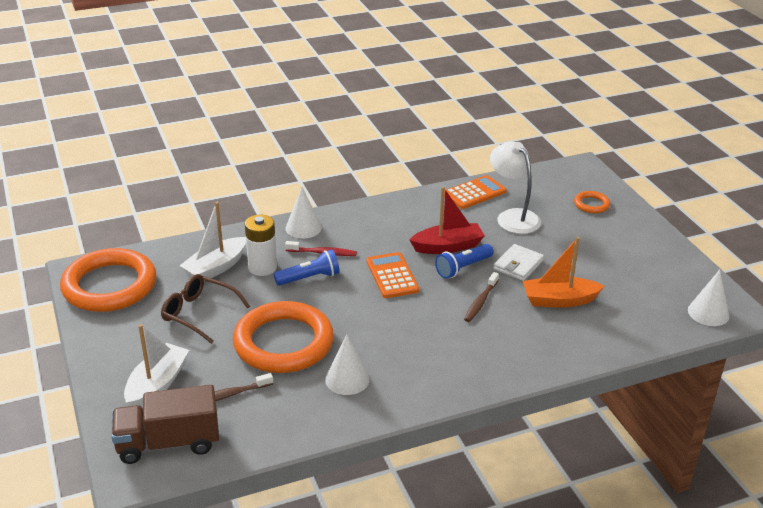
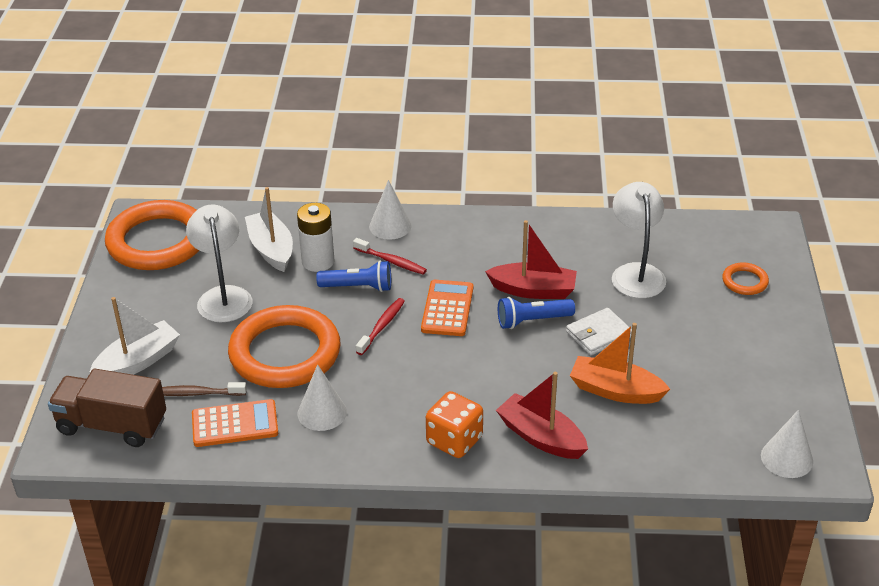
camera: 25 degrees right, 5 degrees up
brown glasses [161,274,250,344] -> white lamp [186,204,252,322]
white boat [179,202,246,281] -> white boat turned 90 degrees clockwise [245,187,293,272]
orange calculator [444,175,507,209] -> orange calculator moved to [192,399,278,447]
brown toothbrush [464,272,499,322] -> none
none -> red toothbrush [356,298,405,355]
none -> orange dice [426,391,483,458]
none -> red boat [496,372,588,459]

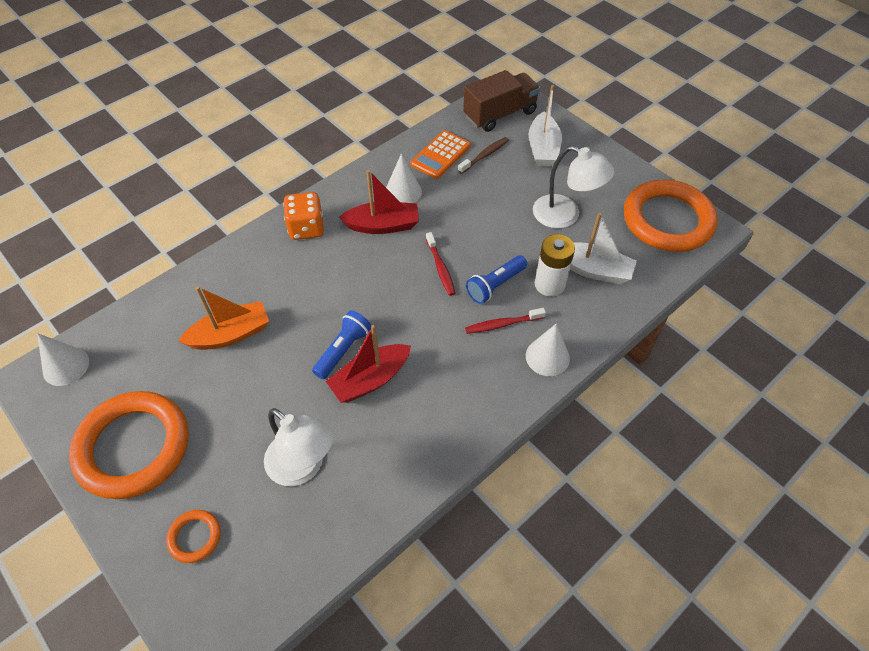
camera: 135 degrees right, 15 degrees up
orange ring [228,305,341,388] -> orange ring moved to [69,391,189,499]
orange calculator [421,280,473,336] -> none
red boat [496,372,588,459] -> red boat moved to [339,170,419,234]
white wallet [566,308,632,355] -> none

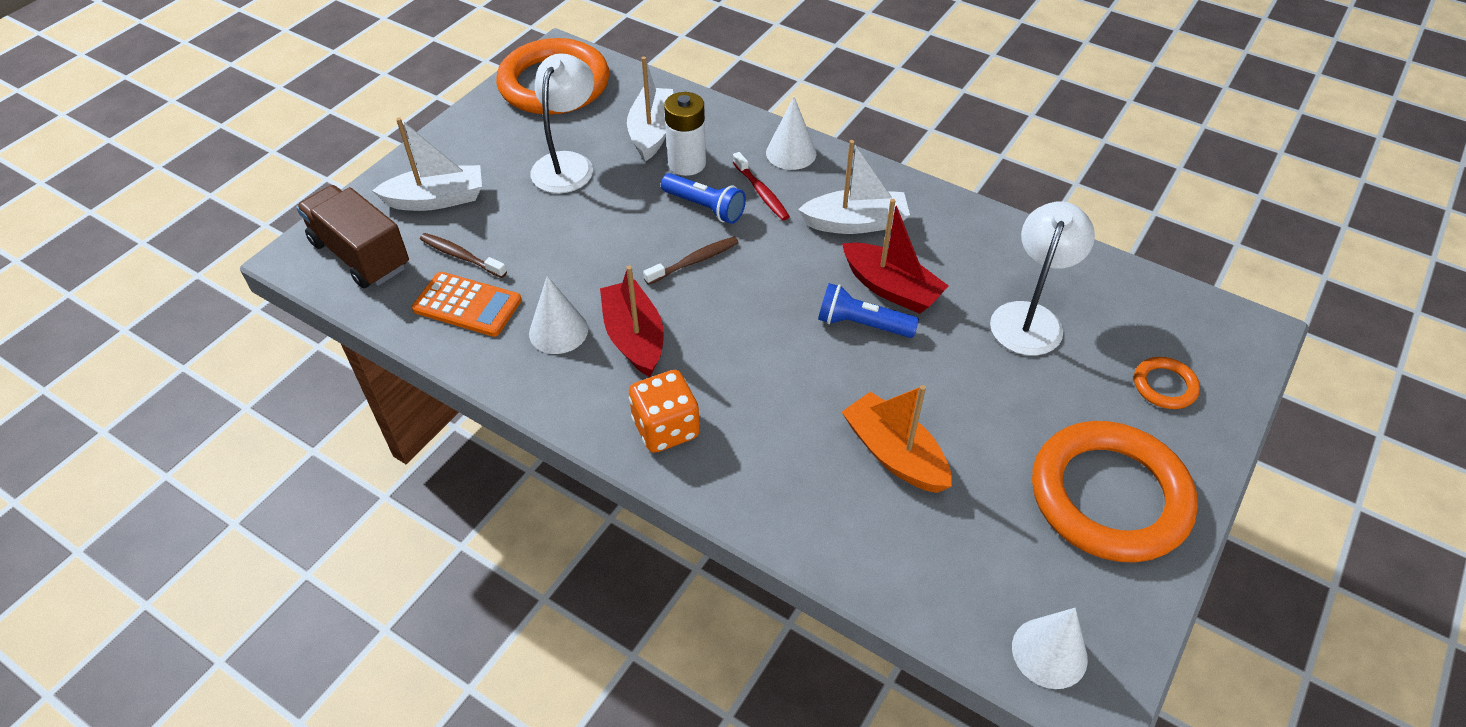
camera: 105 degrees left, 5 degrees down
red toothbrush [426,232,456,296] -> brown toothbrush [643,237,739,285]
none -> white boat [798,140,910,234]

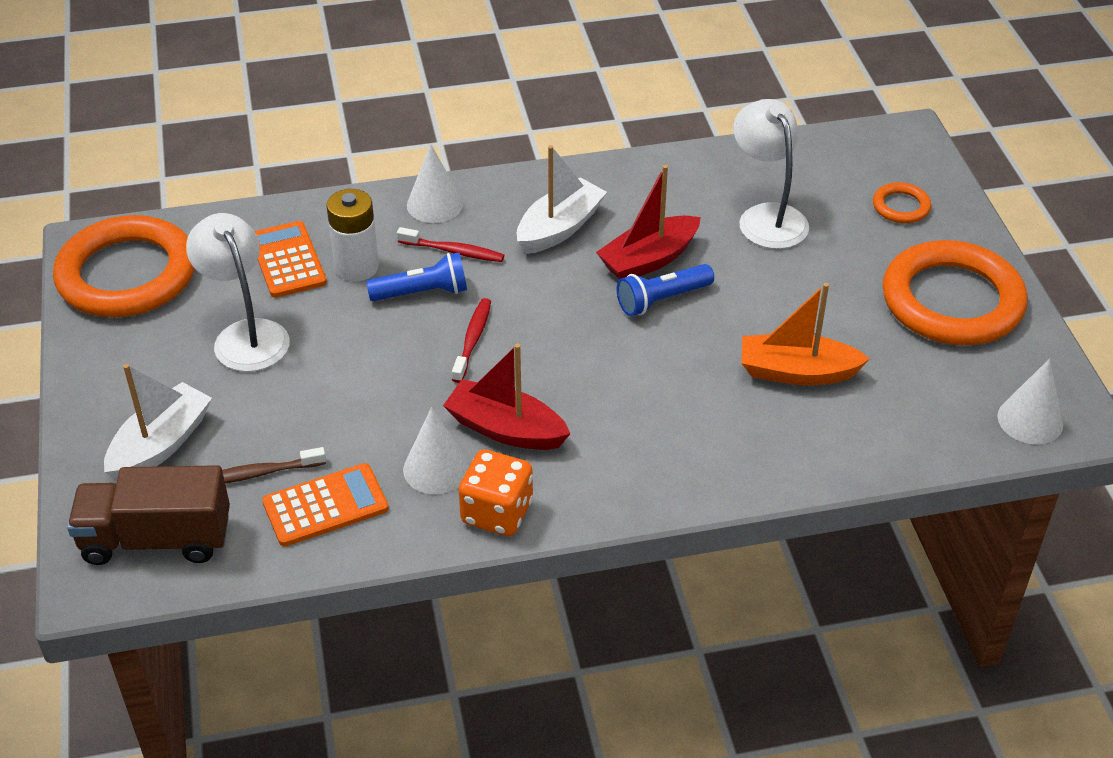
camera: 45 degrees left, 5 degrees down
white boat [627,56,673,162] -> orange calculator [254,221,327,298]
orange dice [629,370,700,453] -> orange dice moved to [459,449,533,536]
brown toothbrush [643,237,739,285] -> red toothbrush [452,298,491,383]
red boat [842,199,948,314] -> red boat turned 150 degrees clockwise [596,165,701,279]

